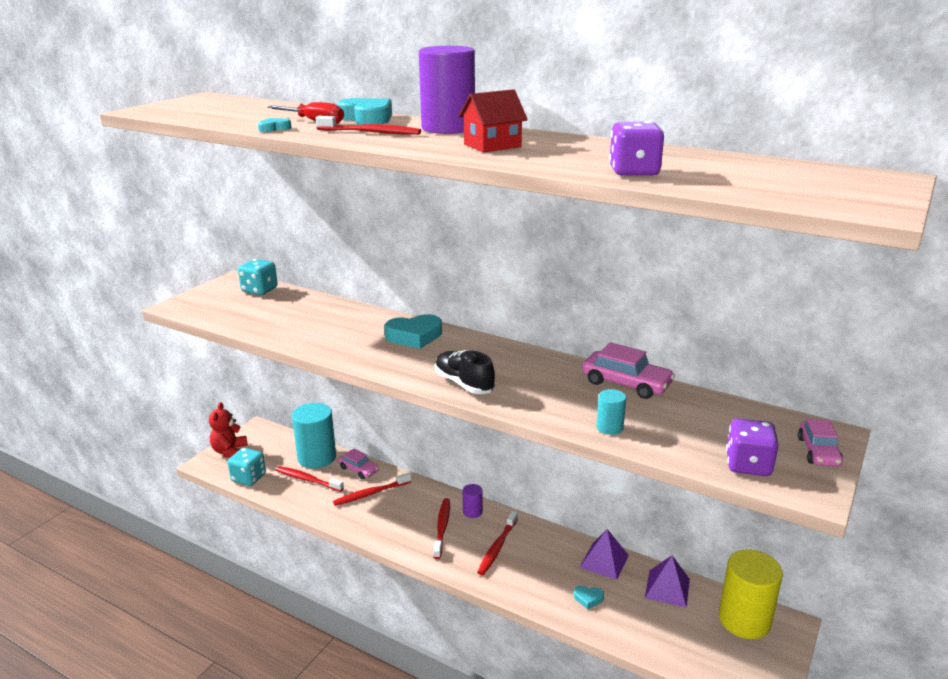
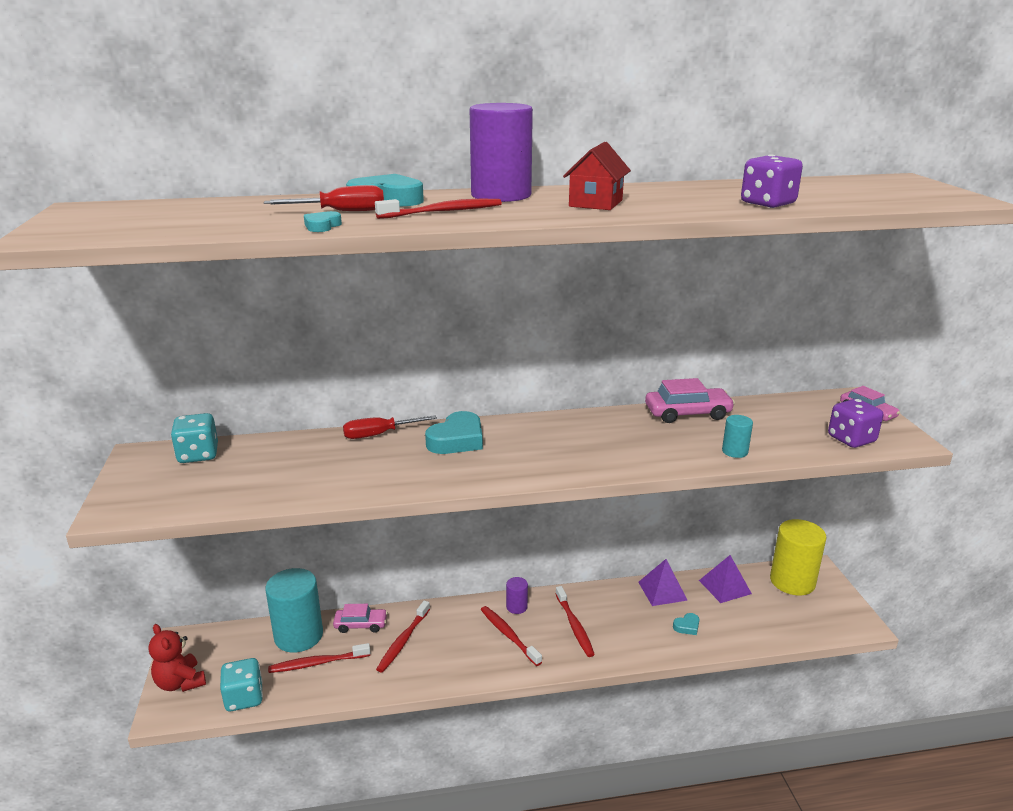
camera: 40 degrees left, 0 degrees up
black shoe [435,350,495,394] -> none
none -> red screwdriver [343,415,437,439]

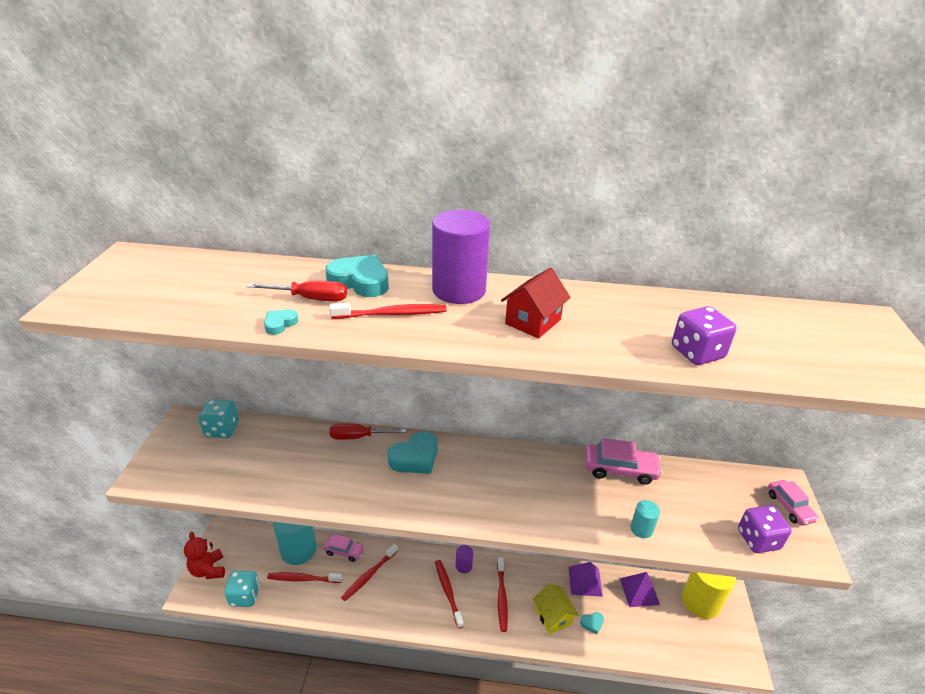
camera: 15 degrees right, 10 degrees up
none -> yellow house [533,583,579,634]

